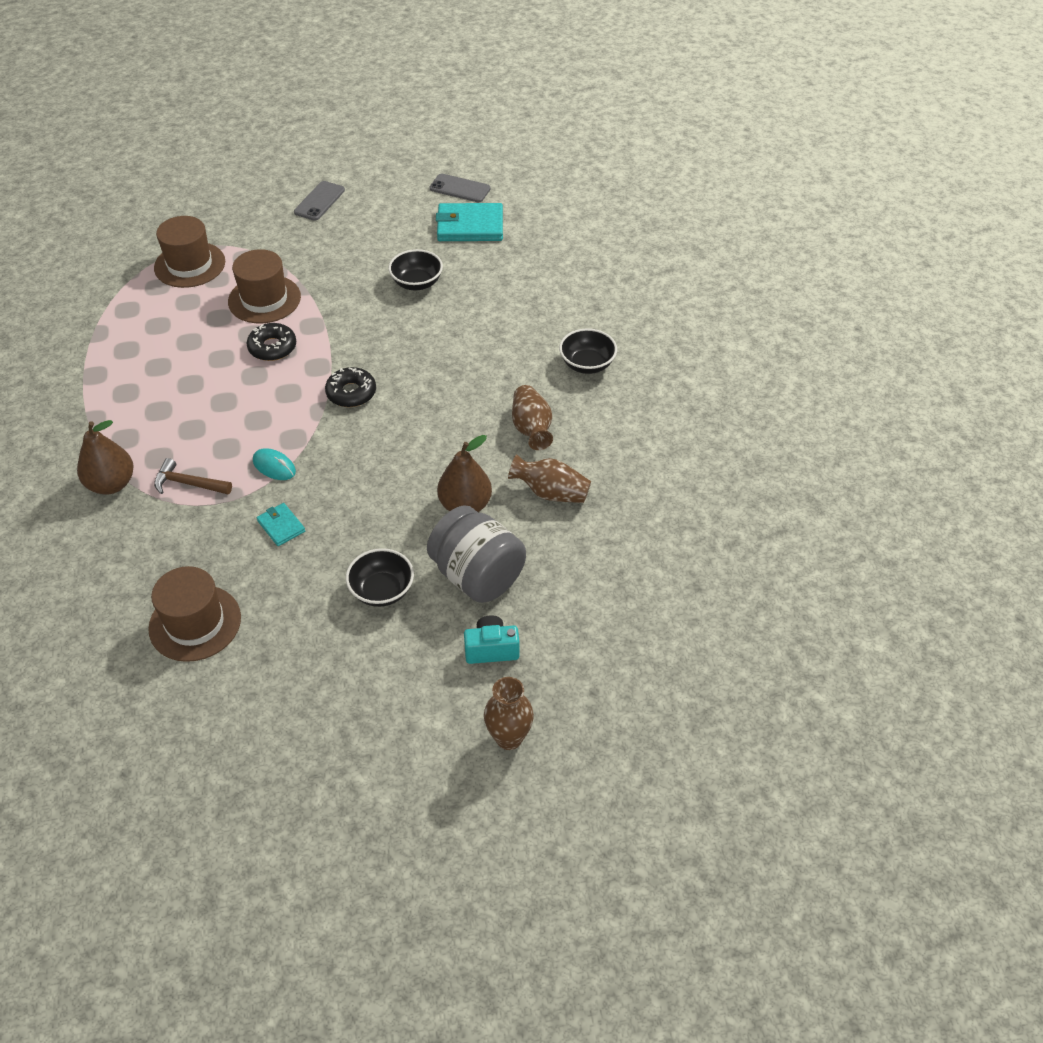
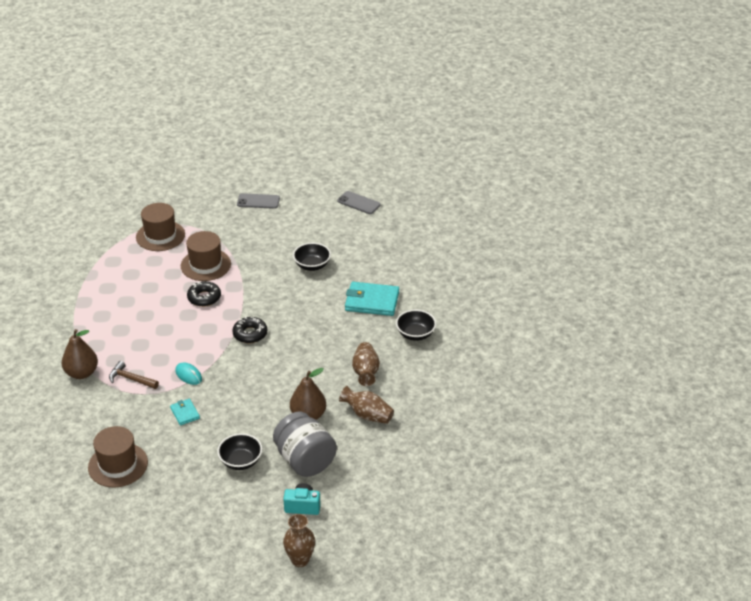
camera: 10 degrees right, 10 degrees down
grey phone [294,181,345,221] -> grey phone turned 60 degrees clockwise [237,193,280,209]
turquoise wallet [436,203,503,241] -> turquoise wallet moved to [345,282,399,316]

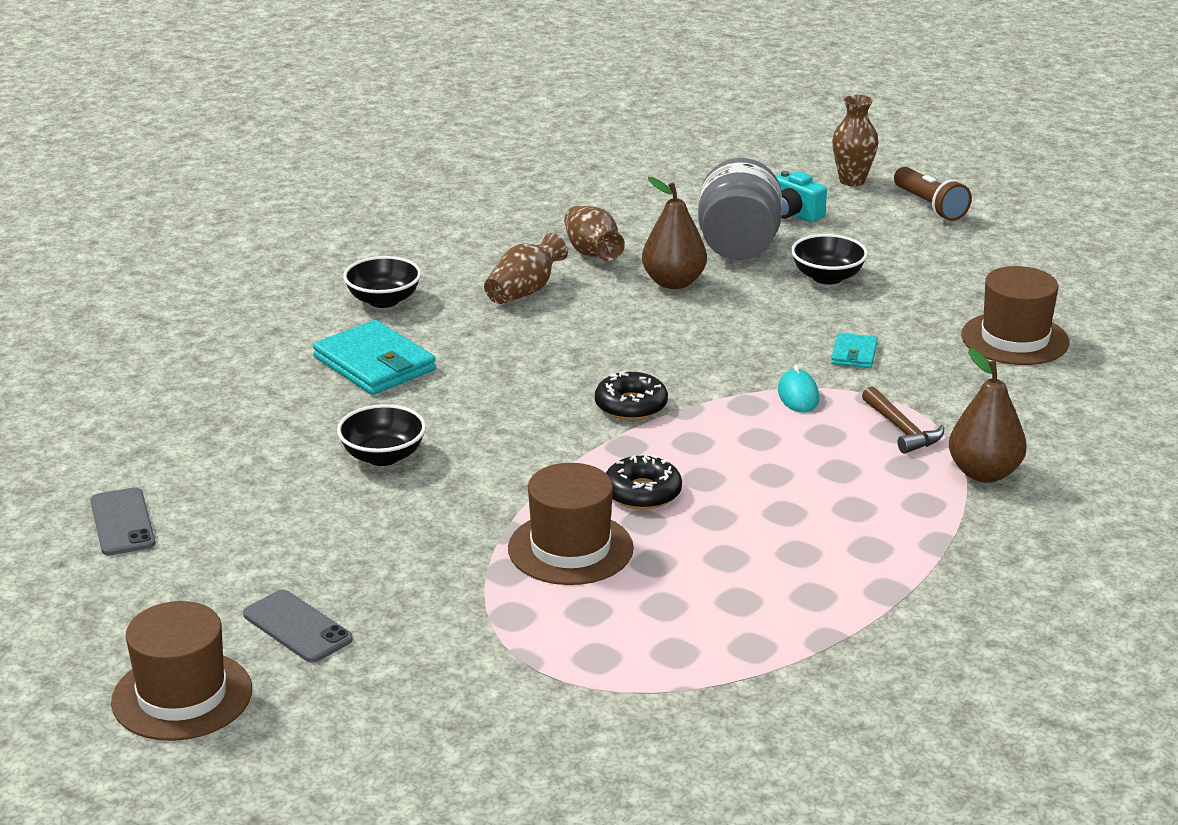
camera: 140 degrees left, 10 degrees down
brown hat [136,203,185,251] -> brown hat moved to [111,601,252,741]
none -> brown flashlight [894,167,972,221]

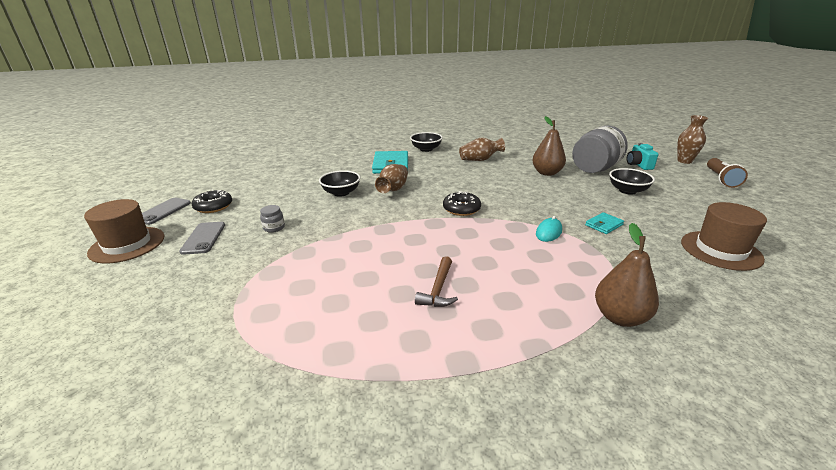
camera: 40 degrees right, 0 degrees up
grey phone [90,487,155,556] -> grey phone moved to [142,198,191,225]
brown hat [508,463,634,585] -> none
brown vase [564,206,625,261] -> brown vase moved to [375,164,408,193]
black donut [606,454,682,510] -> black donut moved to [192,189,232,213]
brown hammer [862,386,944,454] -> brown hammer moved to [415,256,458,307]
none -> grey jar [260,205,285,233]

